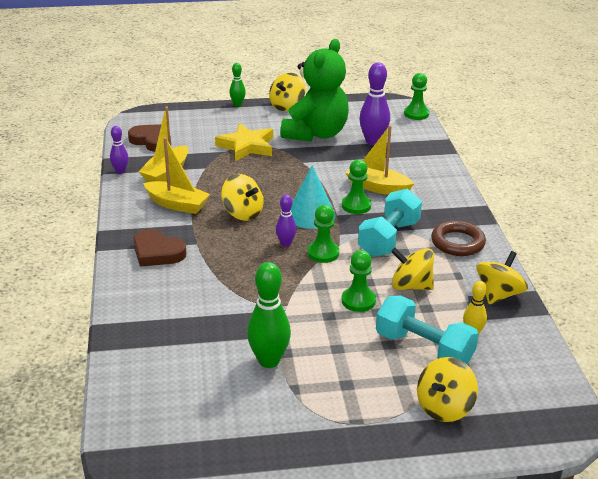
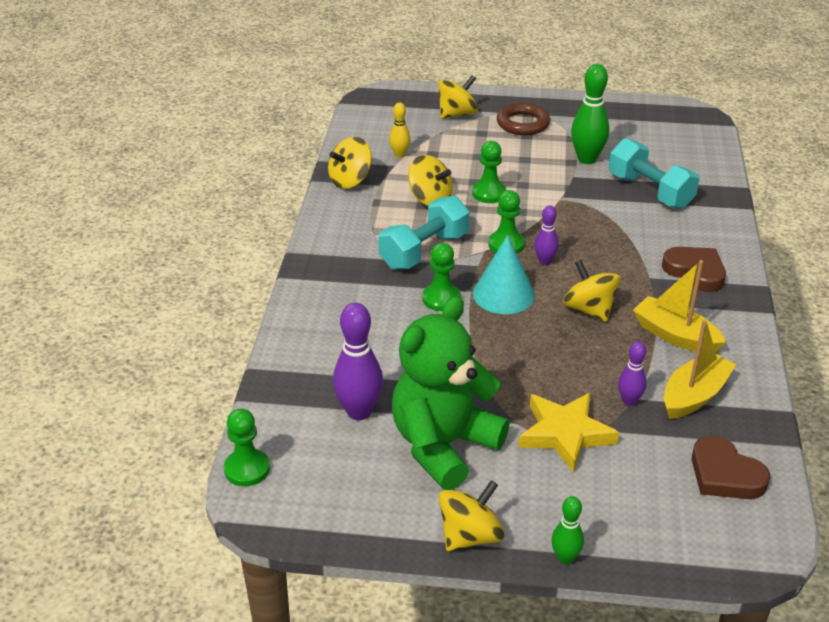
camera: 165 degrees left, 5 degrees up
purple bowling pin [110,126,129,174] -> purple bowling pin moved to [618,341,647,406]
yellow boat [346,125,414,195] -> none
turquoise dumbbell [376,295,479,365] -> turquoise dumbbell moved to [609,138,699,209]
brown ring [431,221,486,256] -> brown ring moved to [497,102,550,135]

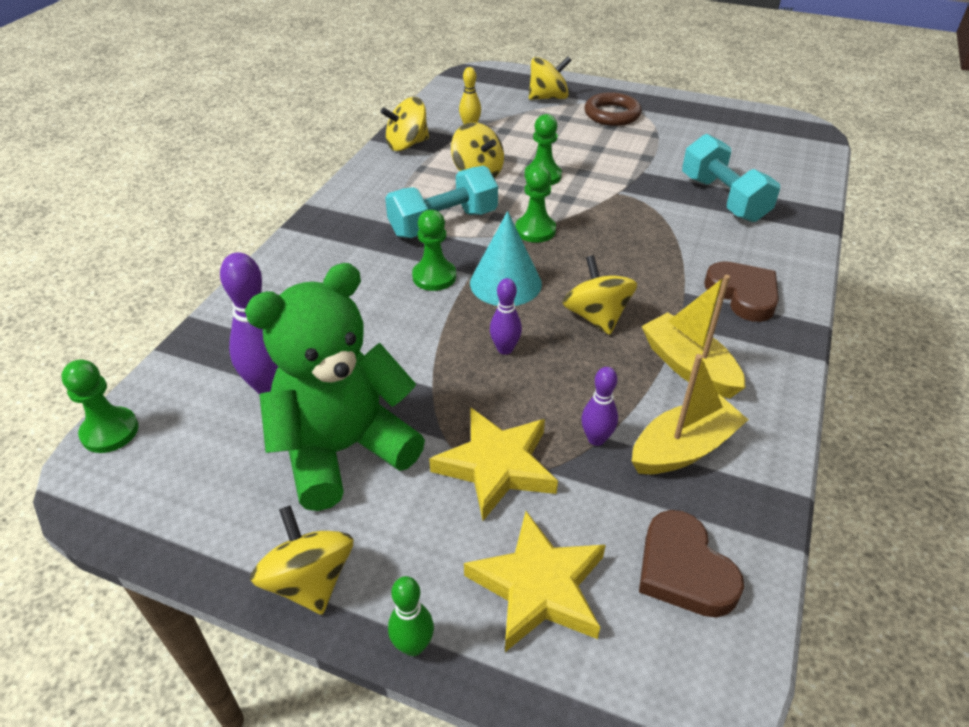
camera: 15 degrees right, 5 degrees up
yellow spinning top [439,480,505,551] -> yellow spinning top turned 90 degrees counterclockwise [250,505,353,615]
purple bowling pin [534,205,559,265] -> purple bowling pin moved to [490,278,522,355]
green bowling pin [571,64,609,164] -> none
none -> yellow star [464,511,606,652]

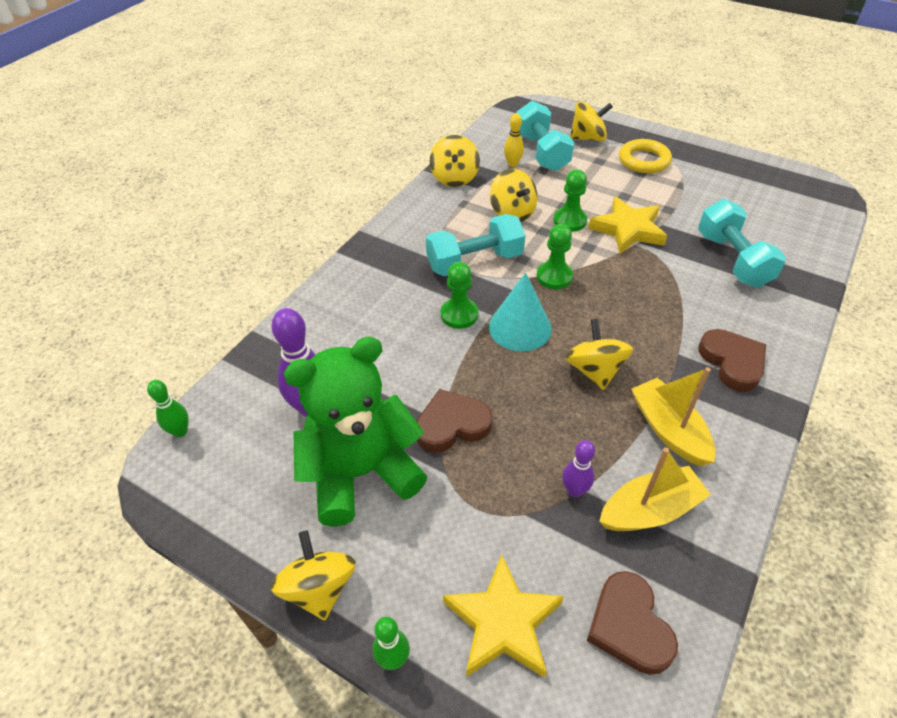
camera: 10 degrees right, 5 degrees up
green pawn [62,359,139,453] -> green bowling pin [147,380,189,437]
yellow spinning top [381,97,429,151] -> yellow spinning top turned 75 degrees counterclockwise [430,135,480,187]
yellow star [429,407,558,521] -> yellow star moved to [588,196,667,254]
purple bowling pin [490,278,522,355] -> none
brown ring [584,92,642,126] -> yellow ring [619,139,672,173]
none -> brown heart [417,389,493,453]
none -> turquoise dumbbell [516,100,574,171]

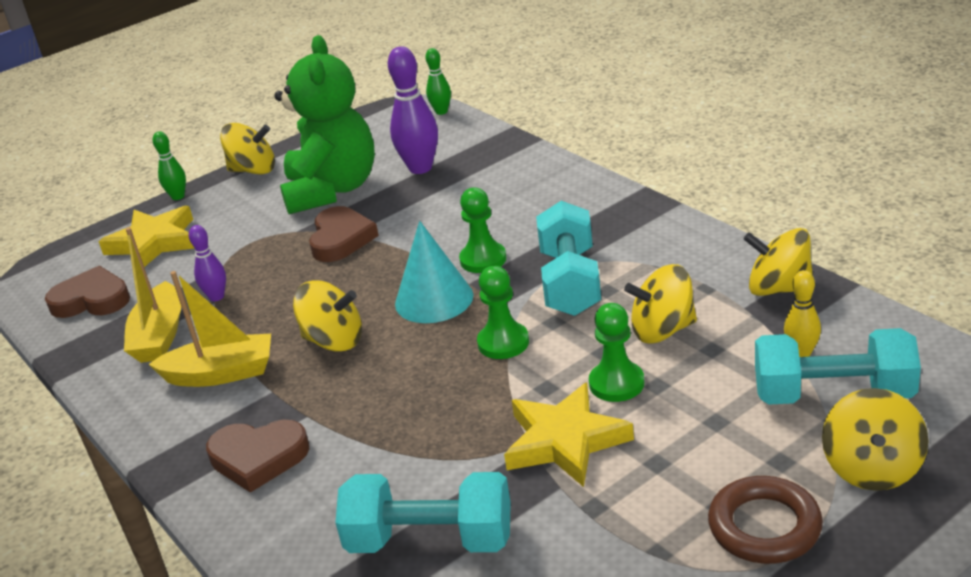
camera: 115 degrees right, 15 degrees down
yellow ring [619,139,672,173] -> brown ring [708,476,823,564]

